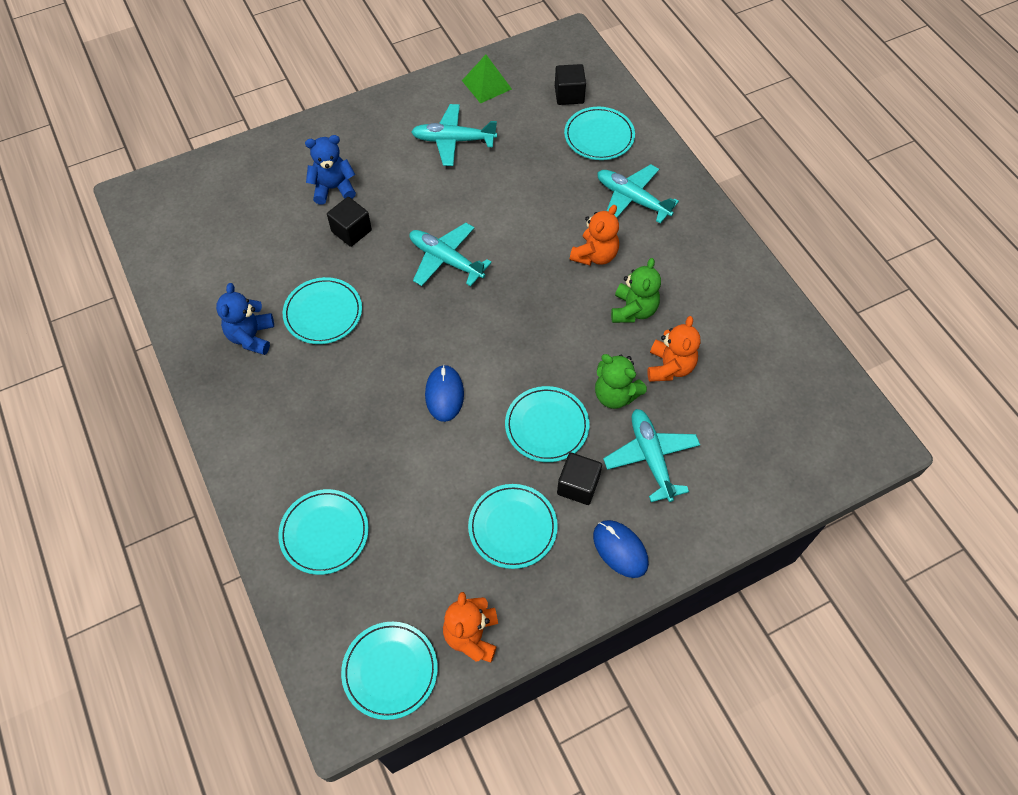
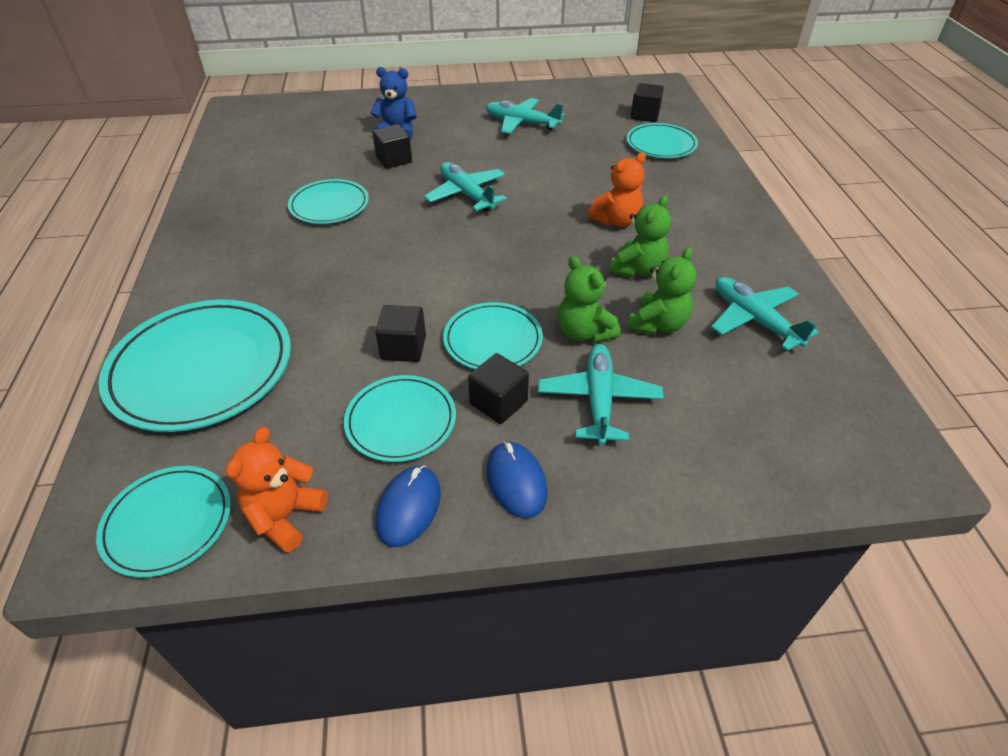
camera: 20 degrees right, 15 degrees down
blue teddy bear [216,283,274,355] -> none
turquoise plate [278,489,369,575] -> turquoise plate [99,299,291,432], size x1.75
blue mouse [425,365,464,422] -> blue mouse moved to [376,466,441,547]
green pyramid [462,55,512,104] -> none
turquoise plane [597,164,679,224] -> turquoise plane moved to [711,277,819,351]
orange teddy bear [647,316,701,382] -> green teddy bear [628,247,697,335]
none -> black cube [375,305,426,362]

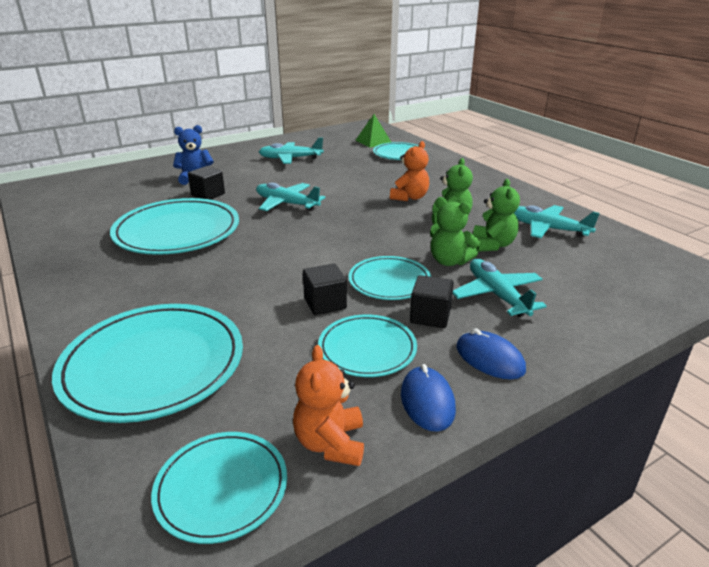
camera: 25 degrees left, 15 degrees down
turquoise plate [288,179,369,224] -> turquoise plate [110,198,239,255], size x1.75
black cube [631,83,664,122] -> green pyramid [355,114,391,148]

